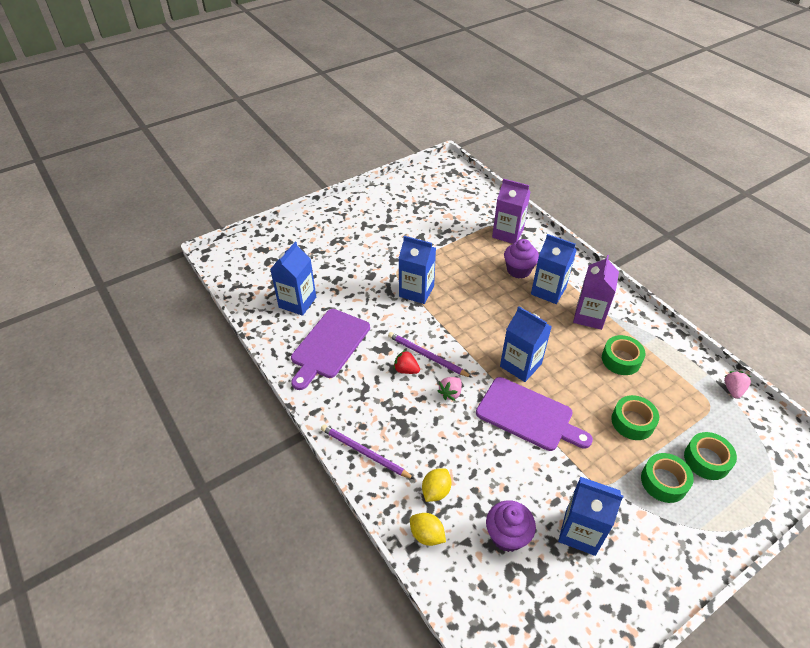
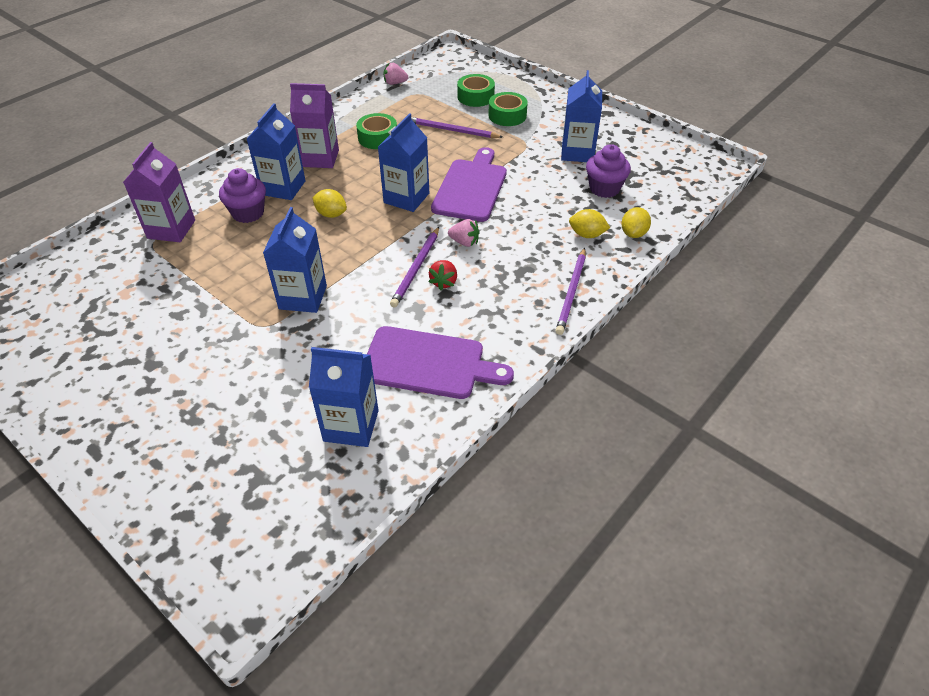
camera: 105 degrees left, 0 degrees up
green tape [611,395,659,440] -> purple pencil [411,117,503,138]
none -> yellow lemon [312,189,347,218]

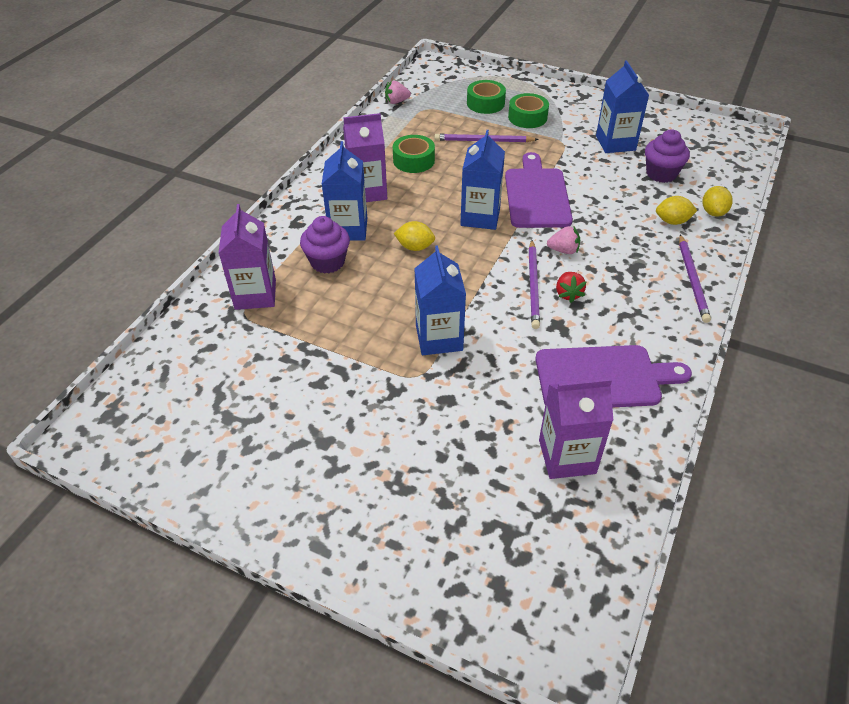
camera: 15 degrees left, 0 degrees up
blue carton [309,347,379,447] -> purple carton [539,378,613,479]

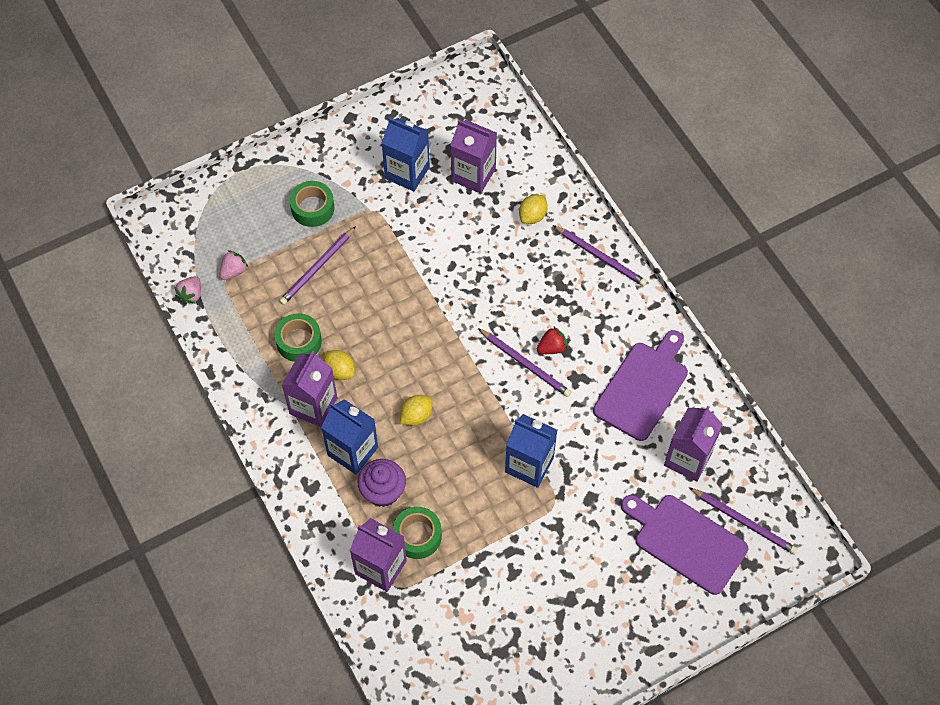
camera: 55 degrees left, 15 degrees up
blue carton [460,130,505,230] -> none
green tape [467,80,506,114] -> green tape moved to [393,507,442,559]
purple cutting board [505,152,573,228] -> purple cutting board moved to [621,495,748,595]
pink strawberry [547,226,580,254] -> pink strawberry moved to [220,250,248,280]
red strawberry [556,272,586,303] -> red strawberry turned 60 degrees counterclockwise [537,326,567,354]
purple cupcake [645,129,690,183] -> purple carton [450,120,497,194]
yellow lemon [702,186,733,217] -> yellow lemon moved to [323,350,355,380]
none -> purple pencil [689,487,798,555]

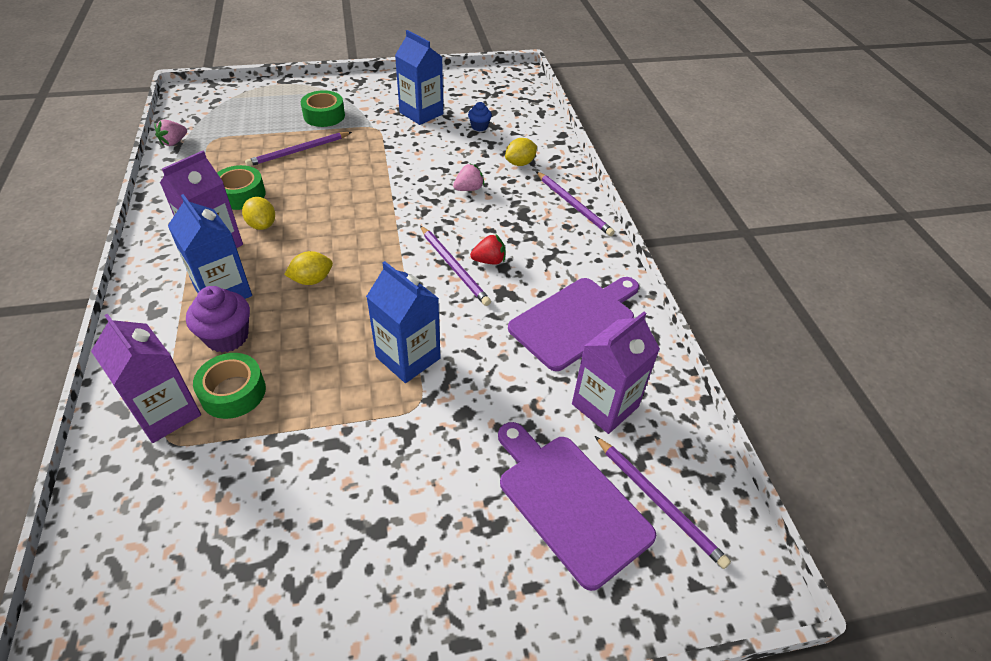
camera: 15 degrees right, 15 degrees down
pink strawberry [220,250,248,280] -> pink strawberry moved to [453,163,485,191]
purple carton [450,120,497,194] -> blue cupcake [468,102,492,131]

